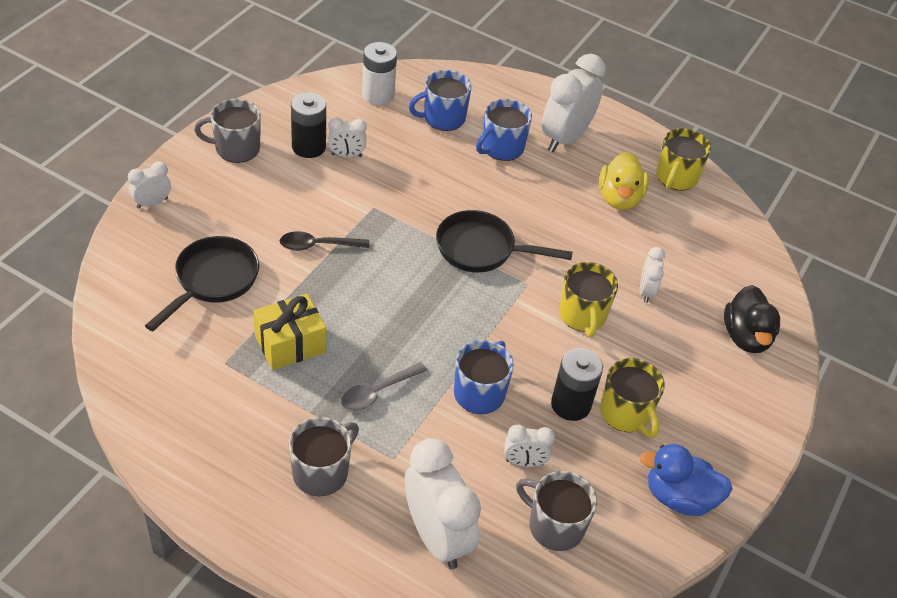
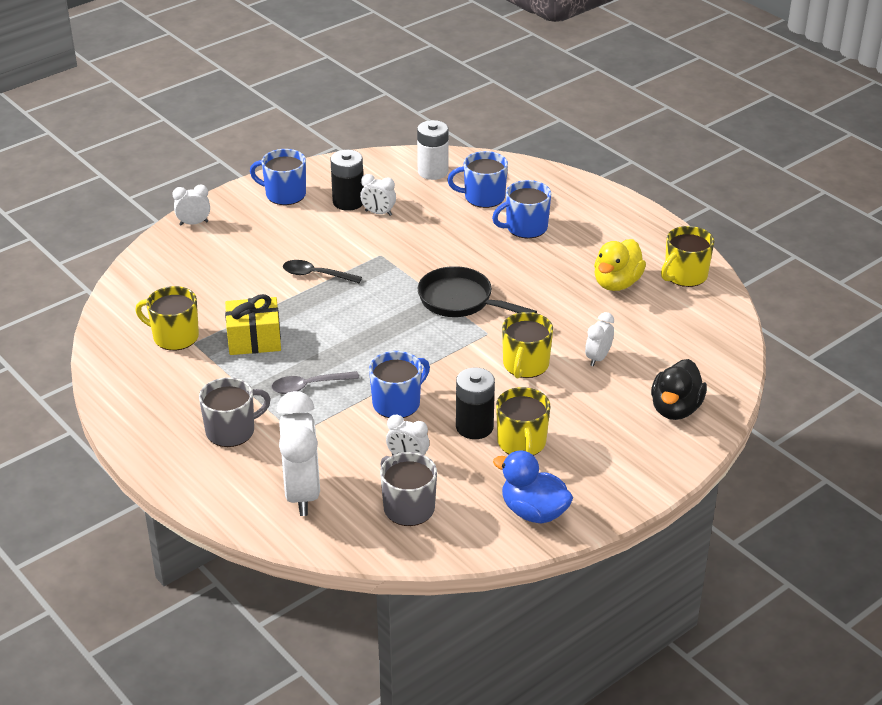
camera: 25 degrees right, 10 degrees down
black pan [145,236,259,331] -> none
grey mug [194,99,261,163] -> blue mug [250,149,306,205]
white clock [542,54,606,152] -> none
none -> yellow mug [135,286,199,351]

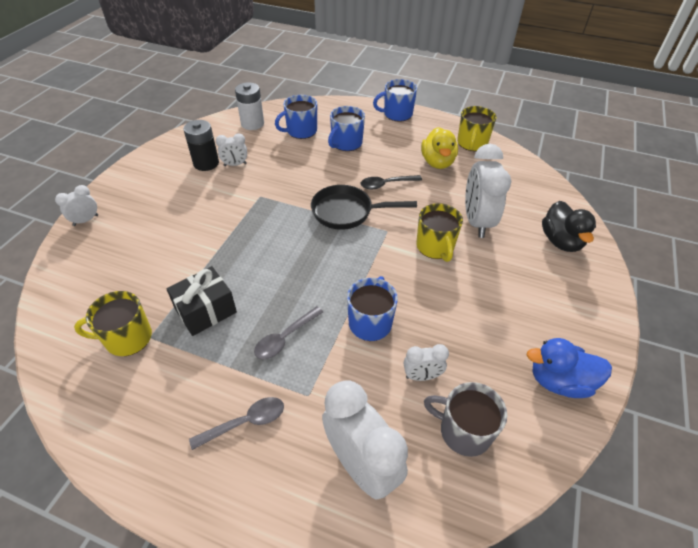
camera: 30 degrees left, 10 degrees up
grey mug [199,377,271,447] -> grey spoon [189,397,284,450]
yellow gift [225,294,281,355] -> black gift [166,266,237,336]
blue mug [250,149,306,205] -> blue mug moved to [373,79,417,121]
black spoon [283,260,362,283] -> black spoon moved to [361,175,422,190]
black battery [456,368,495,439] -> none
yellow mug [496,387,550,456] -> none
white clock [585,312,614,366] -> white clock [465,144,511,238], size x2.01

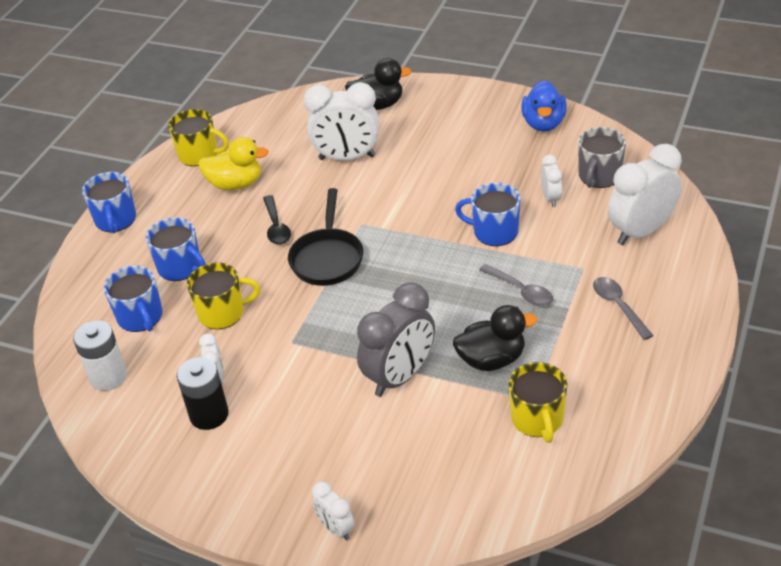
camera: 85 degrees left, 5 degrees down
black gift [166,266,237,336] -> black duck [453,305,537,371]
yellow mug [416,203,463,262] -> yellow mug moved to [187,262,260,329]
none -> grey clock [357,282,435,397]

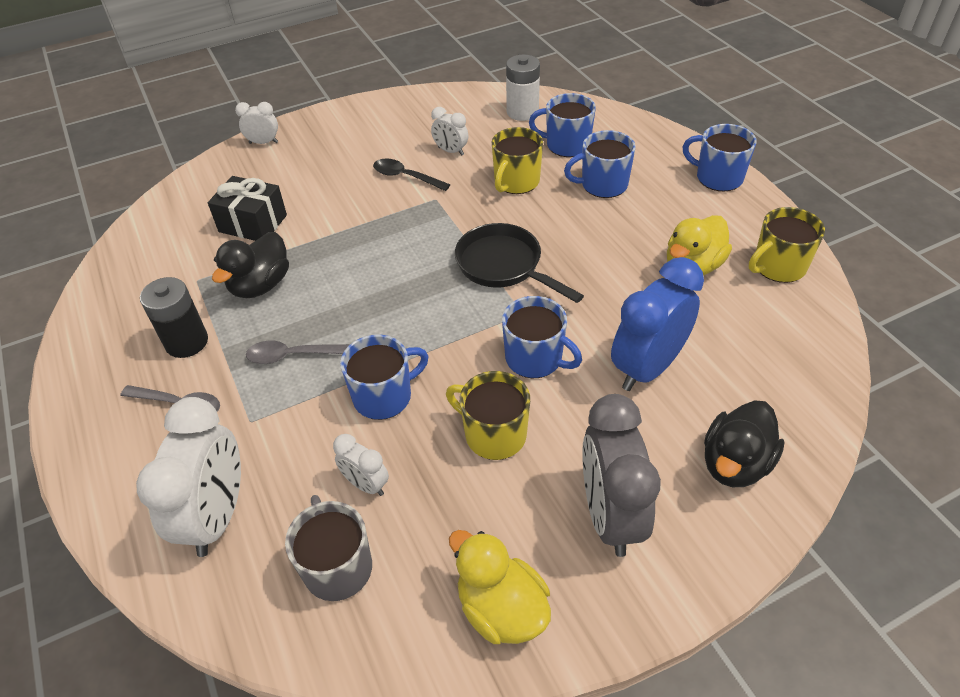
camera: 130 degrees right, 5 degrees up
black battery [177,357,229,430] -> black battery moved to [140,277,208,358]
black spoon [263,195,291,245] -> black spoon moved to [373,159,450,191]
white clock [304,82,379,160] -> blue clock [611,257,704,391]
grey clock [357,282,435,397] -> grey clock moved to [582,394,661,557]
yellow mug [509,362,567,443] -> yellow mug moved to [446,371,530,460]
blue duck [521,80,567,132] -> yellow duck [449,530,551,644]
none -> black gift [208,176,287,241]
none -> blue mug [502,296,582,378]

